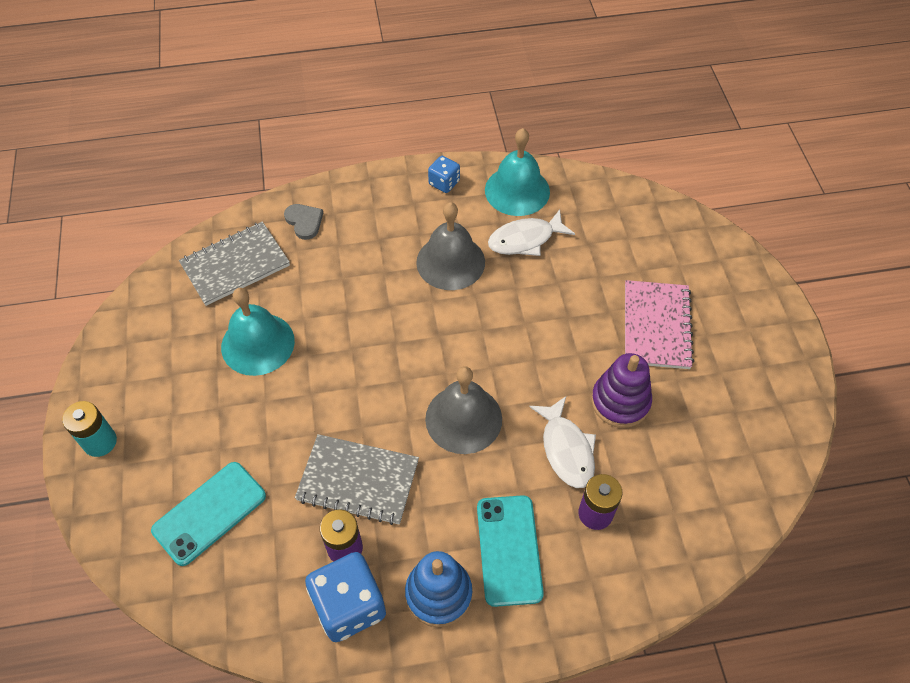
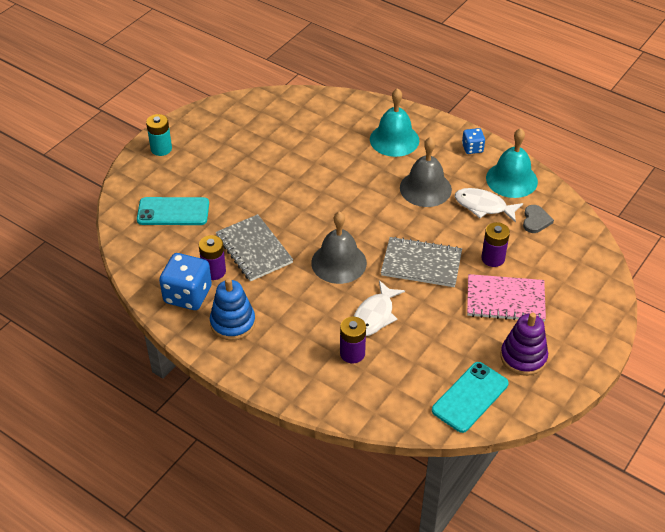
camera: 45 degrees right, 10 degrees down
grey notebook [179,222,290,306] -> grey notebook moved to [381,236,462,287]
turquoise bell [221,288,295,376] -> turquoise bell moved to [370,88,419,157]
grey heart [284,204,323,240] -> grey heart moved to [523,205,554,233]
turquoise phone [477,495,544,607] -> turquoise phone moved to [432,362,509,433]
purple stacking toy [591,353,652,428] -> purple stacking toy moved to [501,313,548,376]
pink notebook [625,280,694,369] -> pink notebook turned 45 degrees clockwise [467,274,546,322]
none -> purple battery [481,222,510,267]

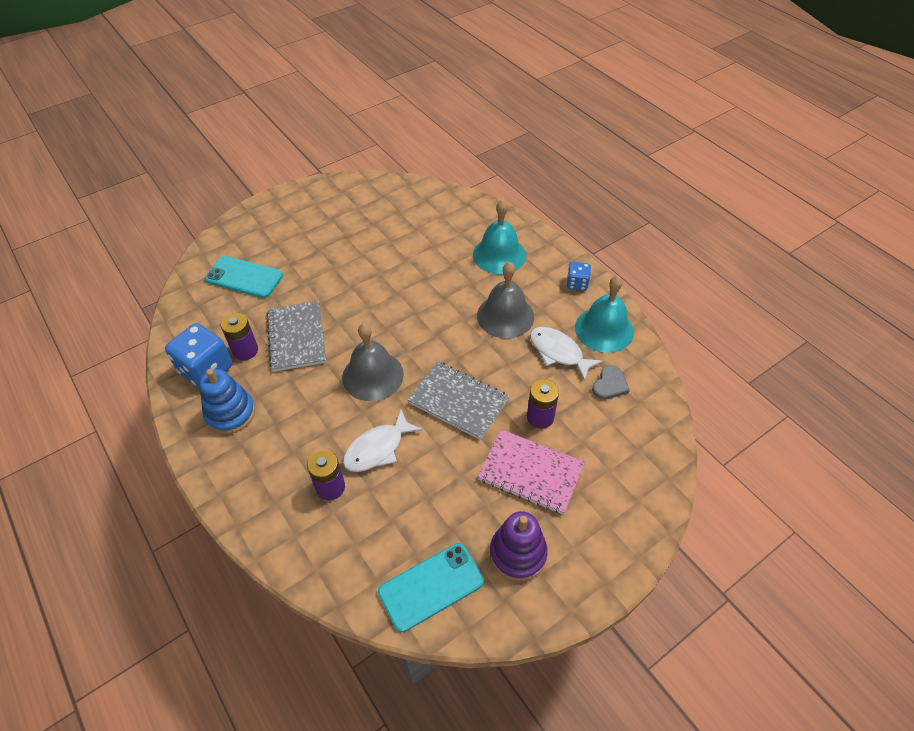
camera: 20 degrees right, 5 degrees up
turquoise battery [146,114,172,156] -> none

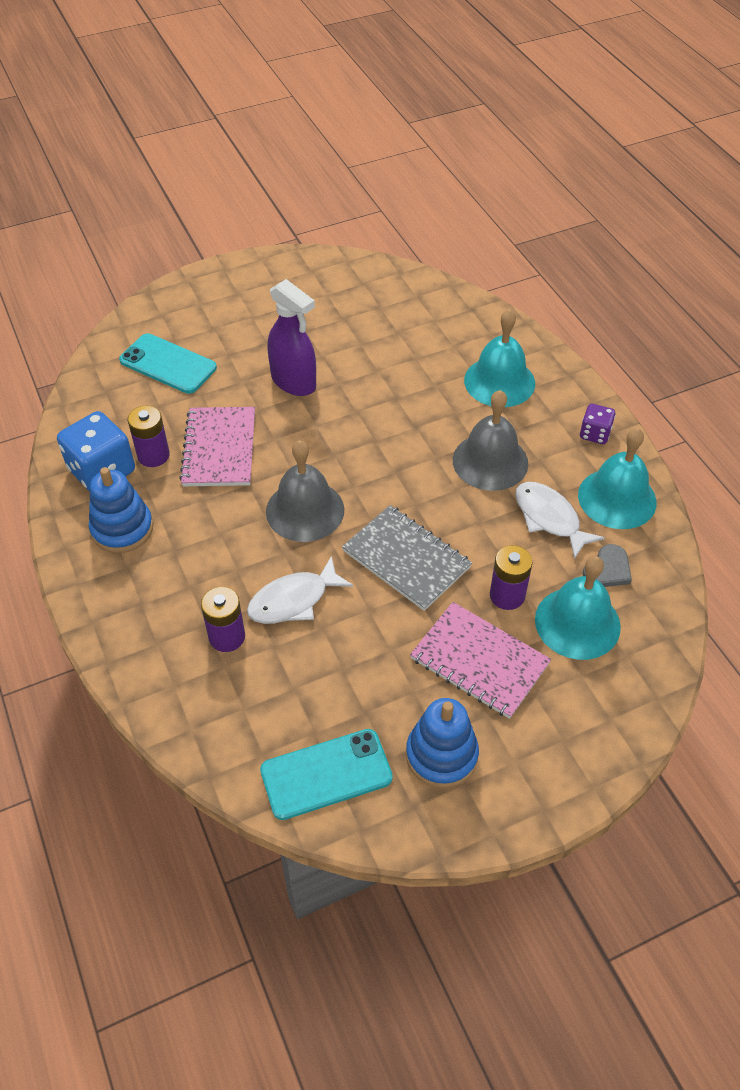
camera: 10 degrees right, 0 degrees up
grey notebook [266,301,326,372] -> pink notebook [179,407,255,486]
purple stacking toy [490,511,548,581] -> blue stacking toy [406,698,479,788]
blue dice [567,262,591,291] -> purple dice [580,404,615,444]
none -> purple spray bottle [268,279,316,396]
none -> turquoise bell [535,556,621,660]

